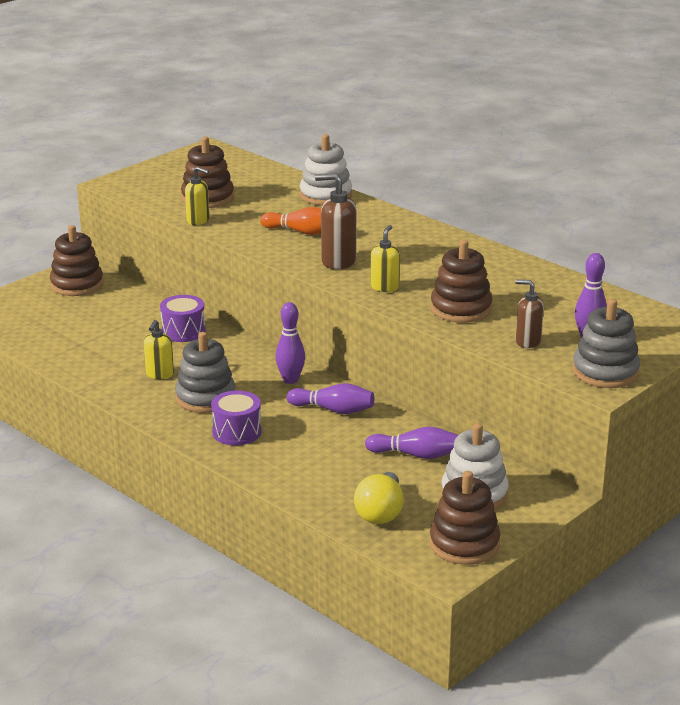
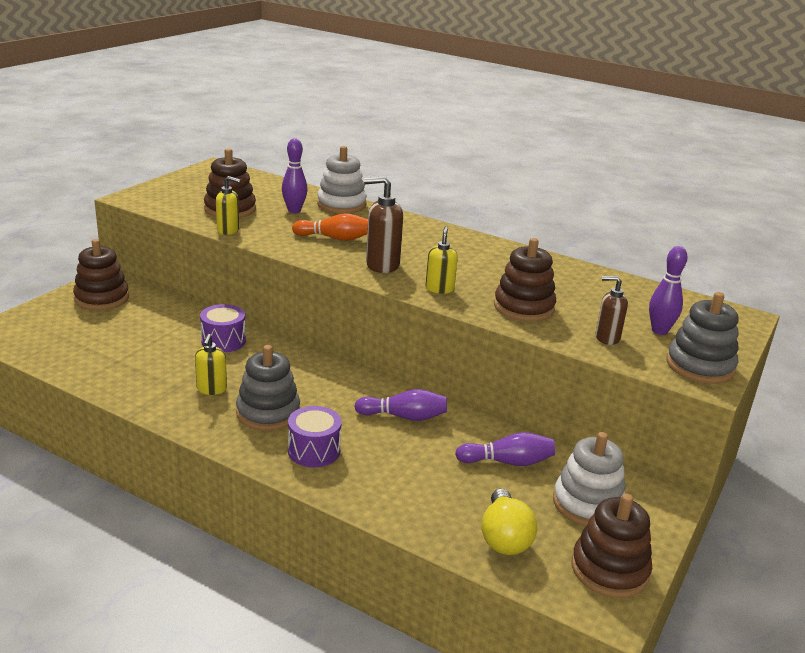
camera: 15 degrees left, 0 degrees up
purple bowling pin [275,302,305,384] -> purple bowling pin moved to [282,138,308,213]

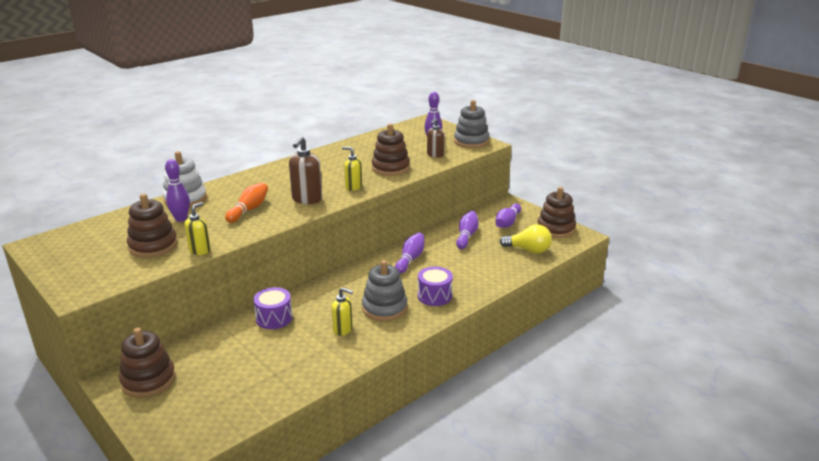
camera: 70 degrees left, 0 degrees up
white stacking toy [553,432,626,526] -> purple bowling pin [496,203,521,228]

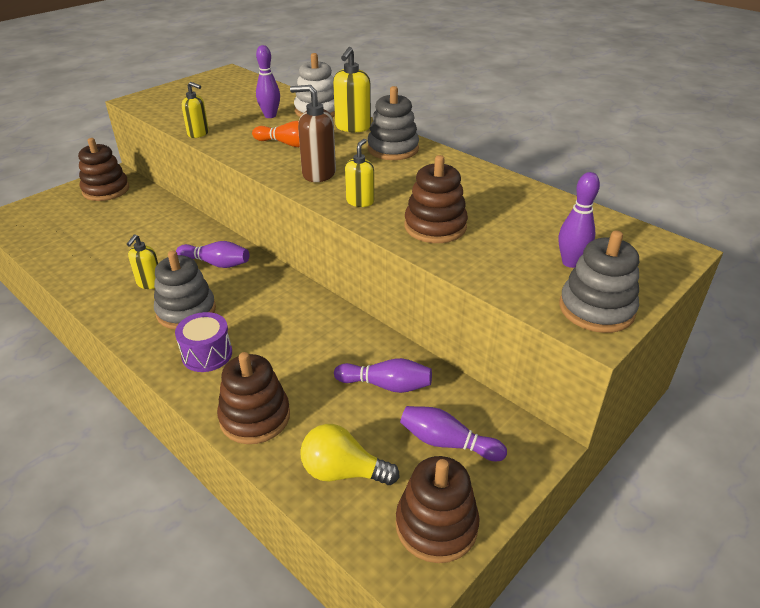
camera: 85 degrees right, 10 degrees up
brown stacking toy [127,194,178,258] -> brown stacking toy moved to [217,352,290,444]
purple drum [253,287,293,329] -> none
purple bowling pin [395,232,425,274] -> purple bowling pin moved to [176,241,249,268]
brown soap dispenser [427,118,445,158] -> none
yellow light bulb [500,224,552,253] -> yellow light bulb turned 90 degrees clockwise [300,424,400,485]
none -> yellow soap dispenser [333,47,371,133]
none -> grey stacking toy [367,86,419,160]

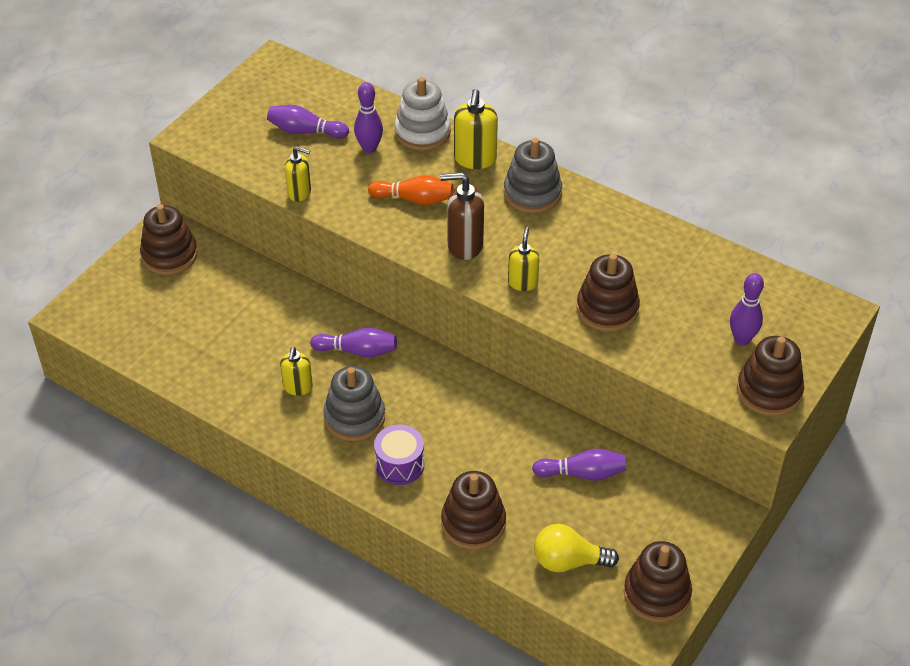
camera: 10 degrees left, 10 degrees up
purple bowling pin [400,406,507,461] -> purple bowling pin moved to [267,105,349,138]
grey stacking toy [559,230,639,333] -> brown stacking toy [737,336,804,416]

